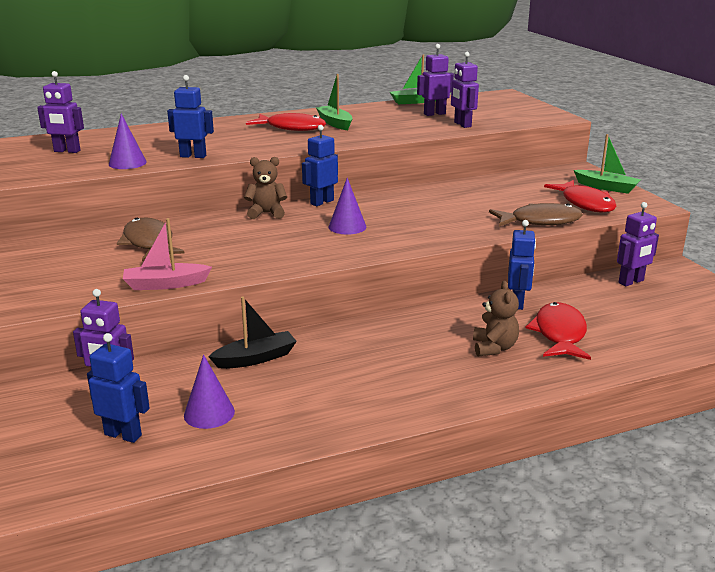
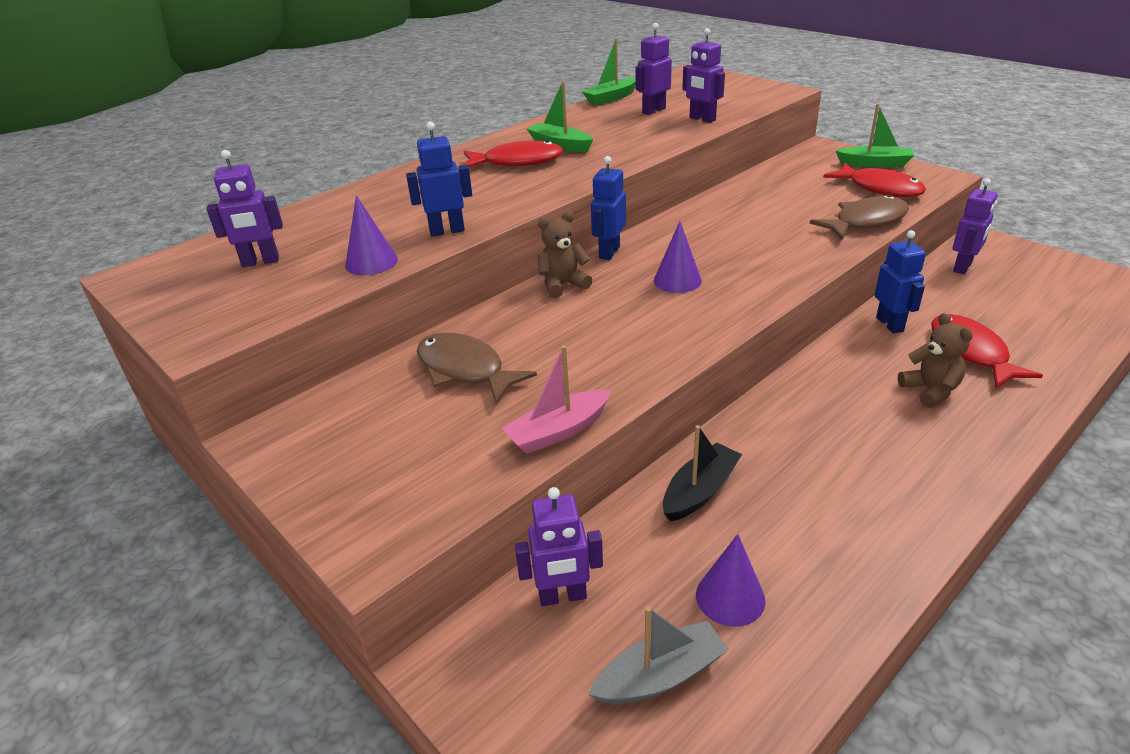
camera: 20 degrees left, 10 degrees up
blue robot [87,333,150,443] -> grey boat [588,606,729,704]

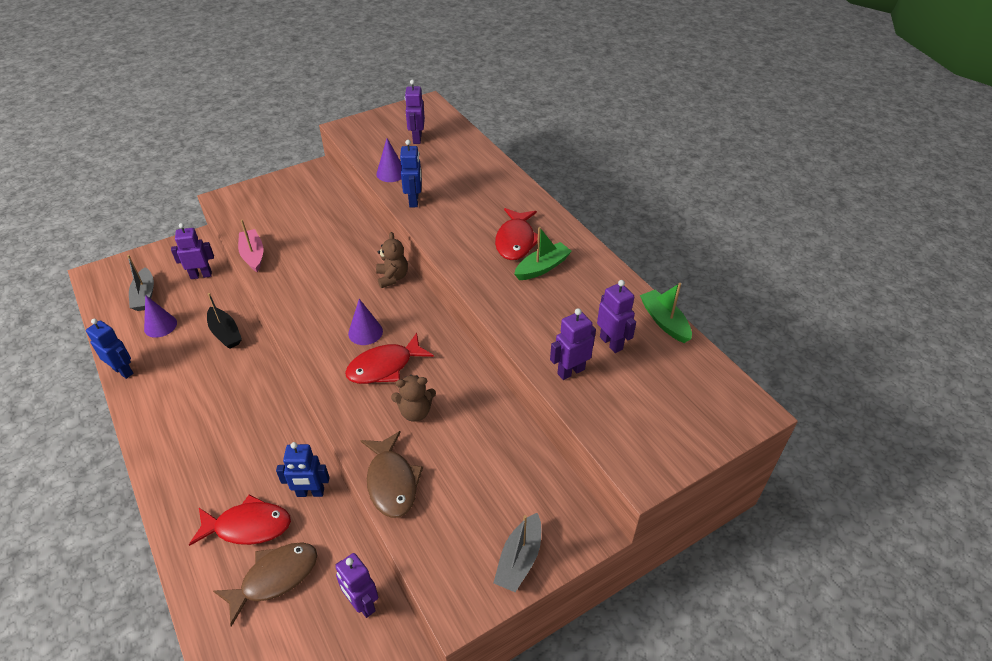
camera: 100 degrees right, 10 degrees up
brown fish [417,333,537,404] -> brown fish moved to [213,542,317,627]
purple robot [515,487,603,606] -> purple robot turned 75 degrees clockwise [171,223,214,279]
blue robot [591,156,626,260] -> blue robot moved to [86,319,133,379]
red fish [823,163,926,197] -> red fish moved to [345,333,434,384]
green boat [835,104,915,167] -> grey boat [493,513,541,592]
brown teddy bear [898,313,973,408] -> brown teddy bear moved to [391,375,436,422]

